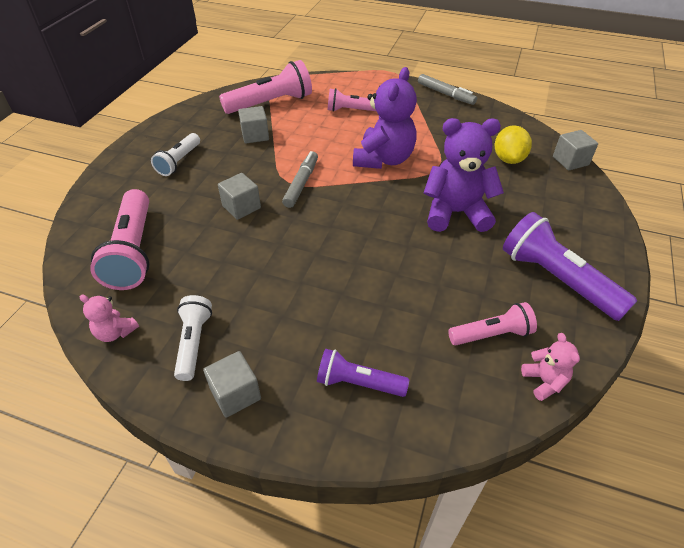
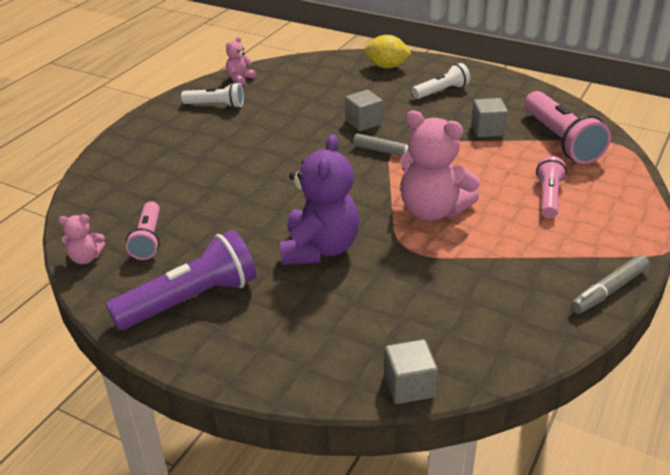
camera: 100 degrees right, 10 degrees down
pink flashlight [90,189,149,290] -> none
white flashlight [151,133,200,176] -> white flashlight turned 120 degrees clockwise [412,63,470,99]
grey cube [203,351,261,418] -> none
purple flashlight [317,349,409,397] -> none
purple teddy bear [353,67,417,169] -> pink teddy bear [400,110,481,221]
yellow lemon [495,125,532,164] -> yellow lemon moved to [365,35,412,68]

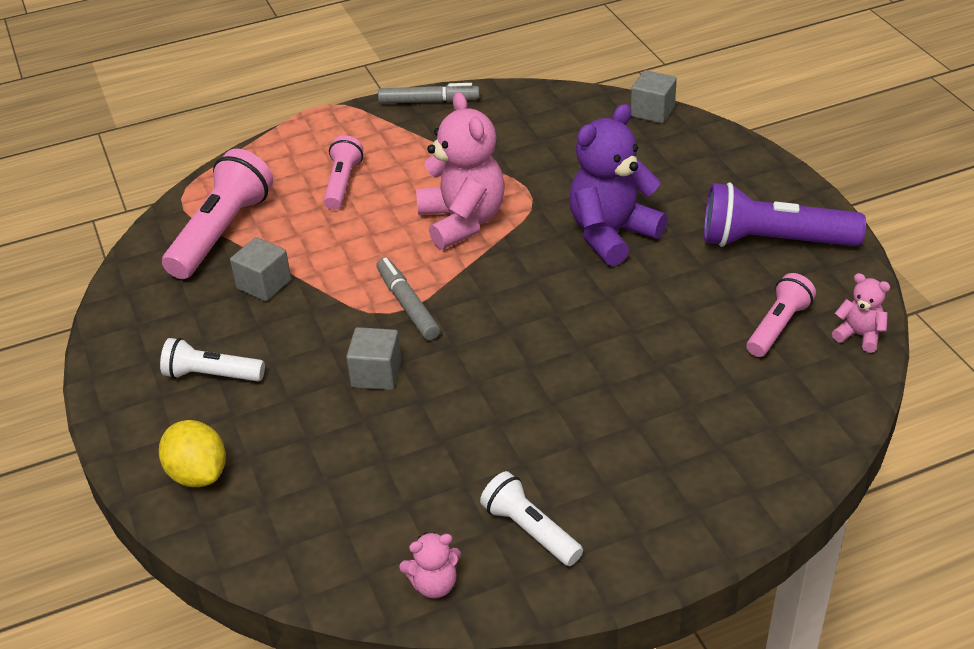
camera: 140 degrees left, 5 degrees up
pink flashlight [536,156,567,219] -> pink flashlight turned 135 degrees clockwise [323,135,363,210]

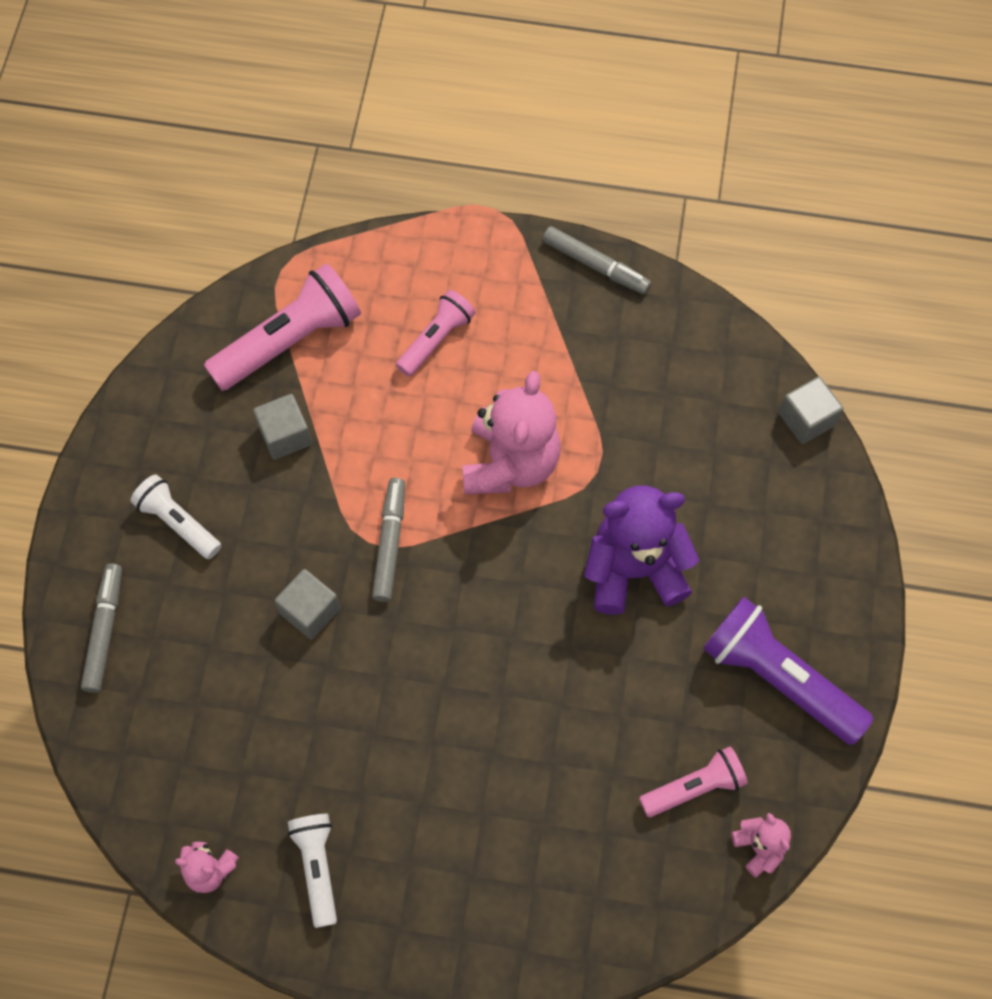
camera: 30 degrees right, 25 degrees up
yellow lemon [159,420,226,487] -> grey marker [81,563,122,693]

